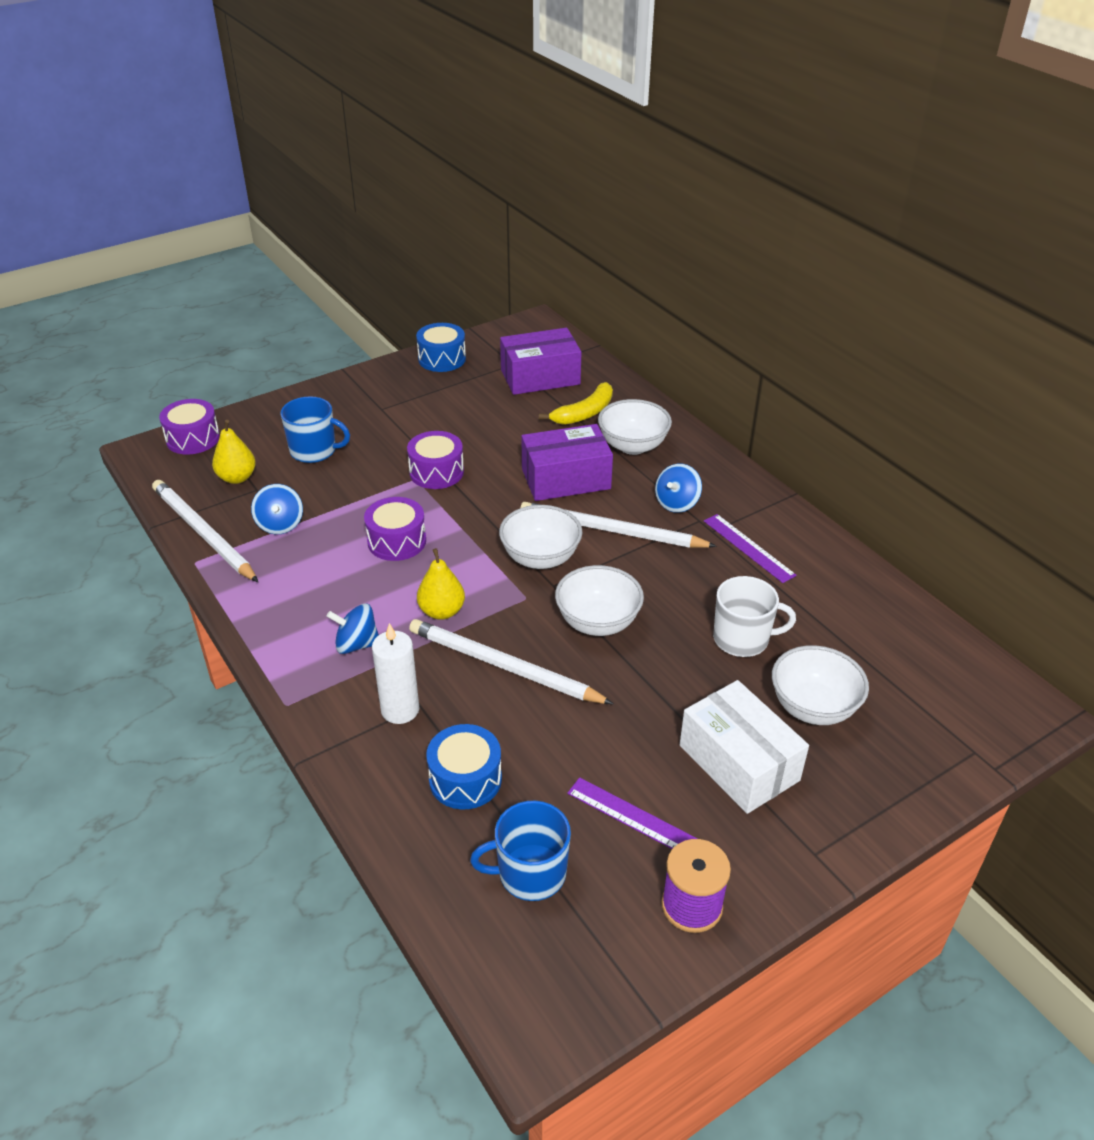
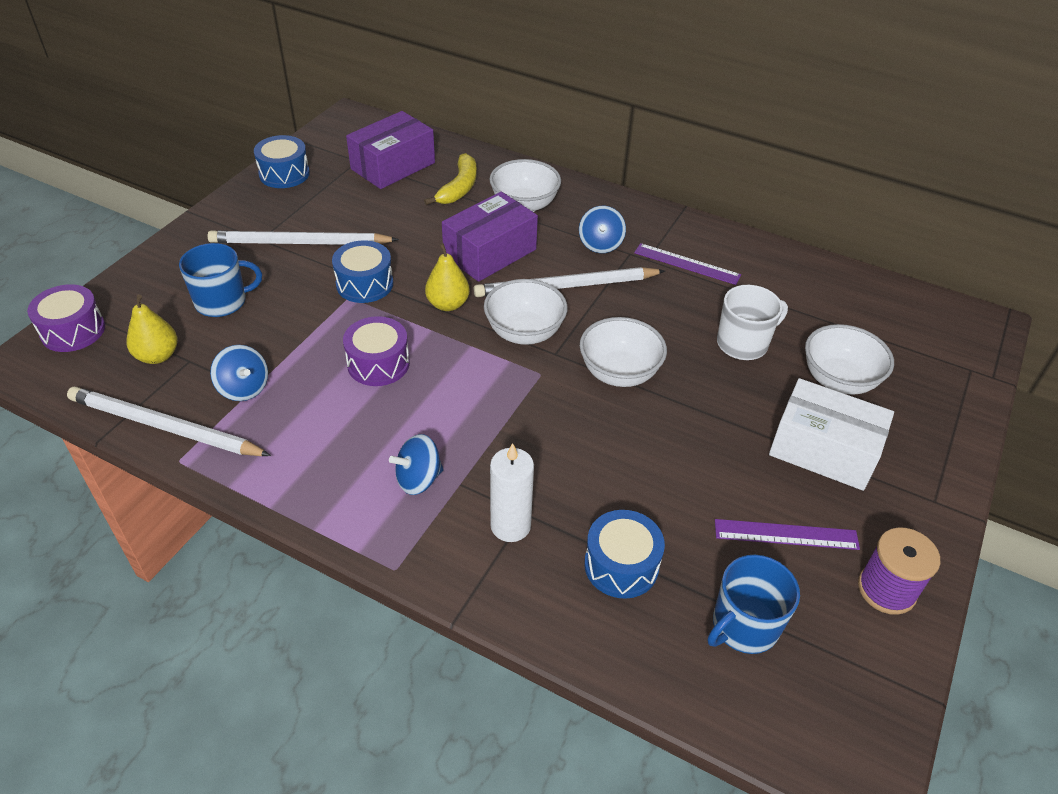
camera: 30 degrees left, 5 degrees up
purple drum [407,431,464,489] -> blue drum [332,240,393,303]
white pencil [409,619,613,704] -> white pencil moved to [208,230,399,245]
yellow pear [417,548,465,620] -> yellow pear moved to [425,243,470,311]

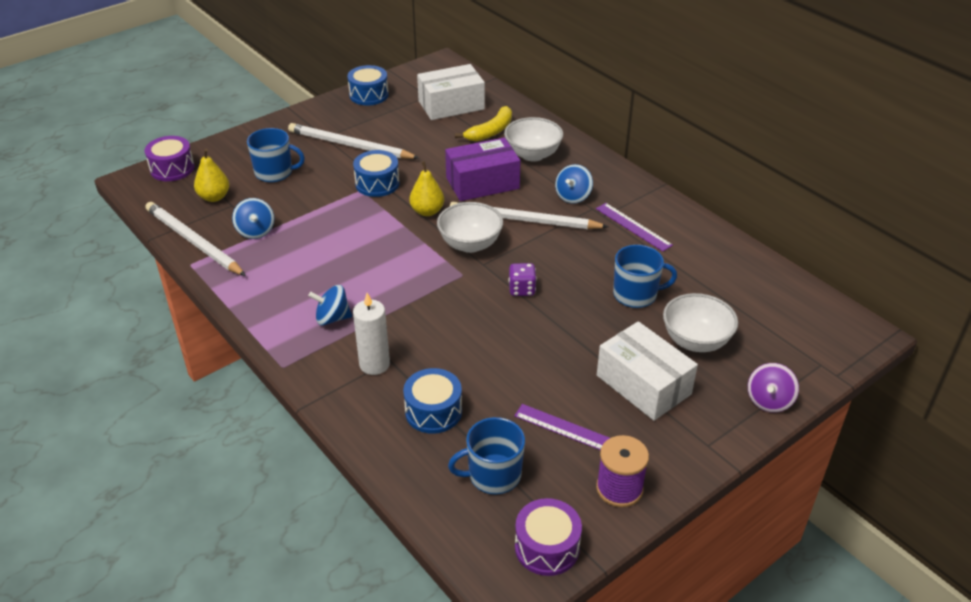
camera: 25 degrees right, 5 degrees down
purple drum [343,316,410,386] -> purple drum moved to [515,498,582,576]
purple box [346,111,435,189] -> white box [417,64,485,120]
white bowl [580,317,667,387] -> purple dice [508,263,537,296]
white mug [717,285,788,360] -> blue mug [613,245,677,308]
none -> purple spinning top [748,363,799,413]

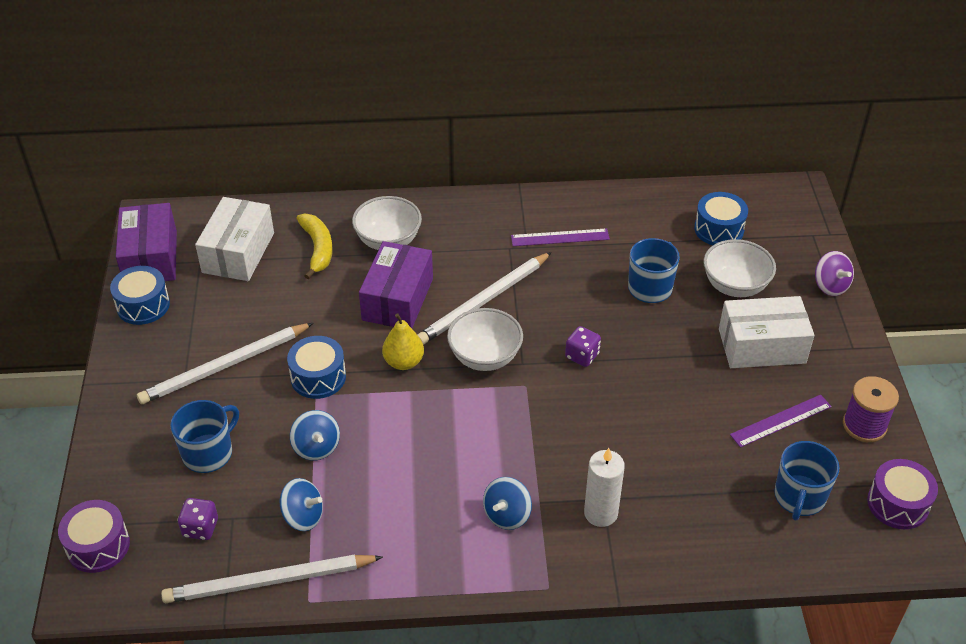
camera: 55 degrees left, 5 degrees up
yellow pear [194,149,229,202] -> purple dice [178,498,218,540]
blue drum [403,368,462,434] -> blue drum moved to [694,192,748,245]
blue spinning top [555,164,593,204] -> blue spinning top moved to [290,410,340,461]
none -> purple box [116,203,177,281]

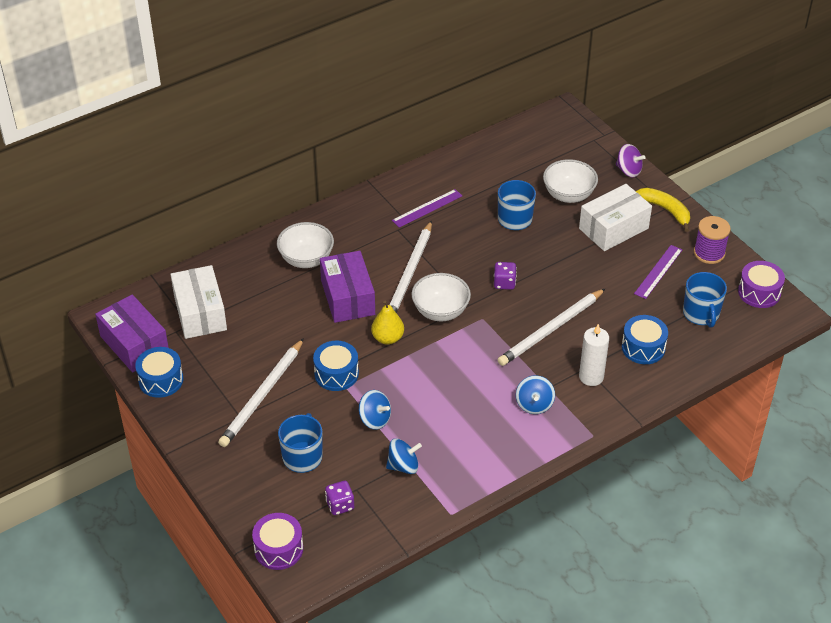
camera: 30 degrees left, 0 degrees up
white pencil [161,555,383,603] -> white pencil moved to [498,288,606,366]
yellow banana [296,214,333,279] -> yellow banana moved to [636,188,690,232]
blue drum [694,192,748,245] -> blue drum moved to [622,315,668,364]

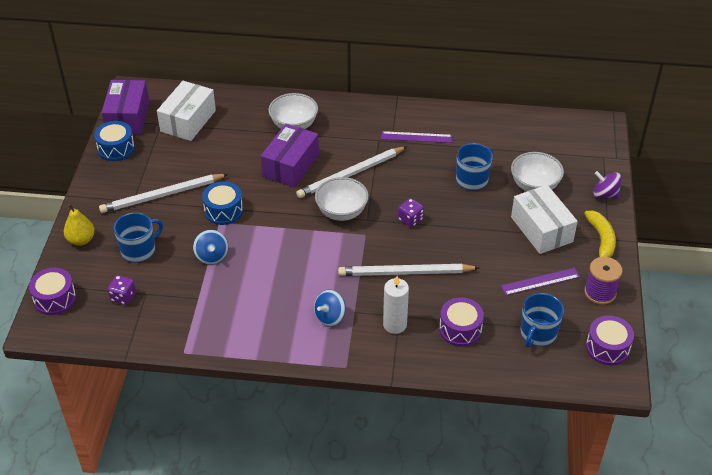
camera: 40 degrees right, 0 degrees up
yellow pear [371,301,404,345] -> yellow pear moved to [64,204,95,246]
blue spinning top [386,438,422,474] -> none
white box [579,184,652,251] -> white box turned 60 degrees clockwise [511,185,578,254]
purple spinning top [616,144,646,177] -> purple spinning top turned 135 degrees clockwise [594,171,621,199]
blue drum [622,315,668,364] -> purple drum [439,297,484,347]

